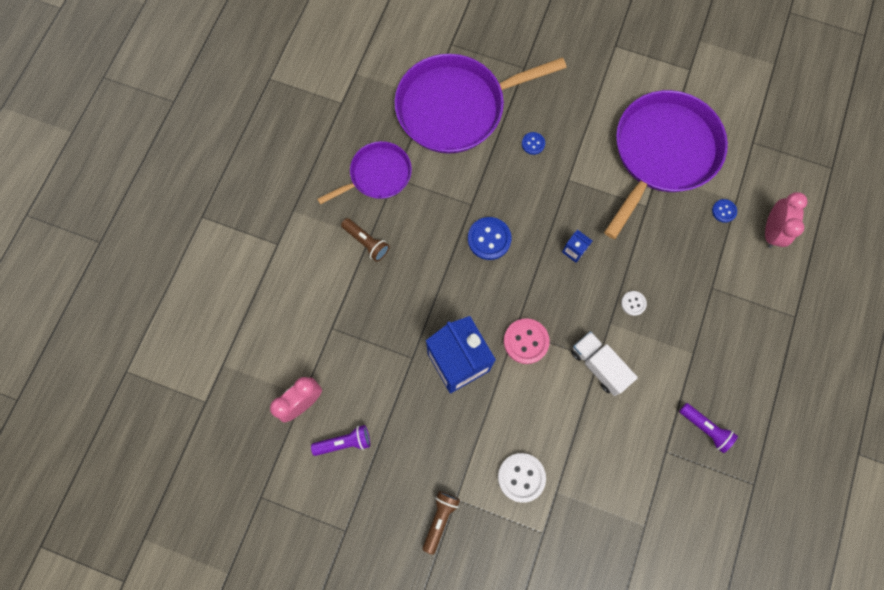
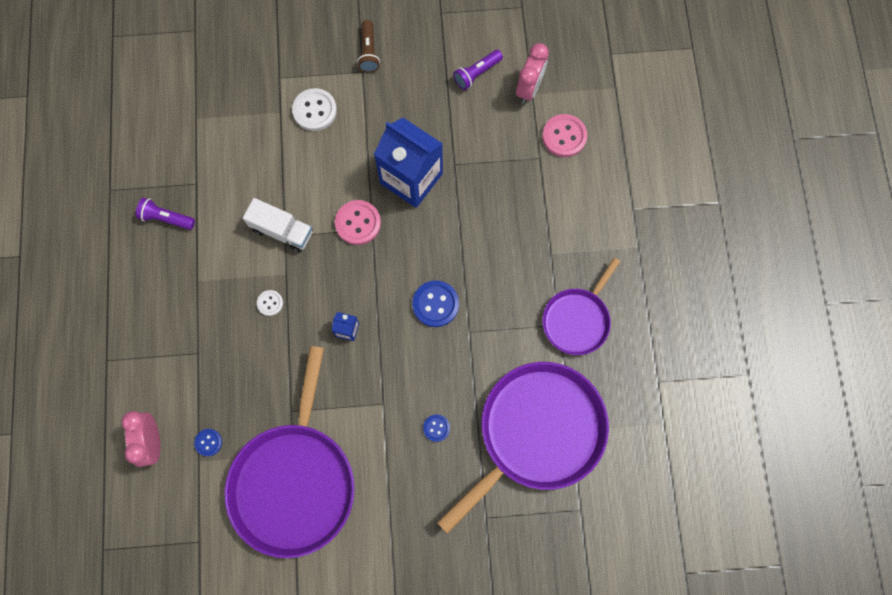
camera: 155 degrees right, 0 degrees up
brown flashlight [341,218,390,262] -> none
none -> pink button [542,114,587,157]

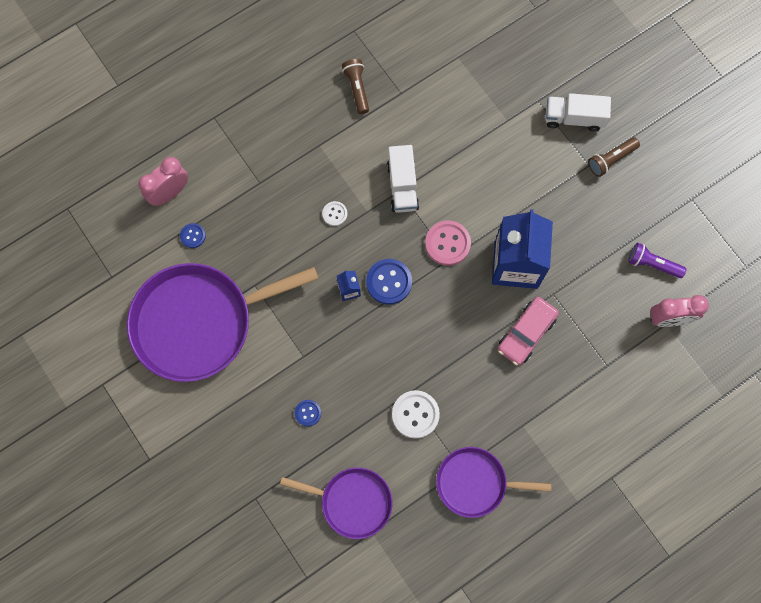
camera: 60 degrees right, 0 degrees up
purple flashlight [136,198,195,230] -> brown flashlight [342,59,369,114]
white button [292,88,337,131] -> white button moved to [392,390,440,439]
blue button [412,281,459,327] -> blue button moved to [366,259,412,304]
purple pan [437,362,609,534] -> purple pan [280,467,392,539], size x0.56
pink button [542,114,587,157] -> none
none -> pink car [498,297,559,366]
none -> white truck [545,93,611,131]

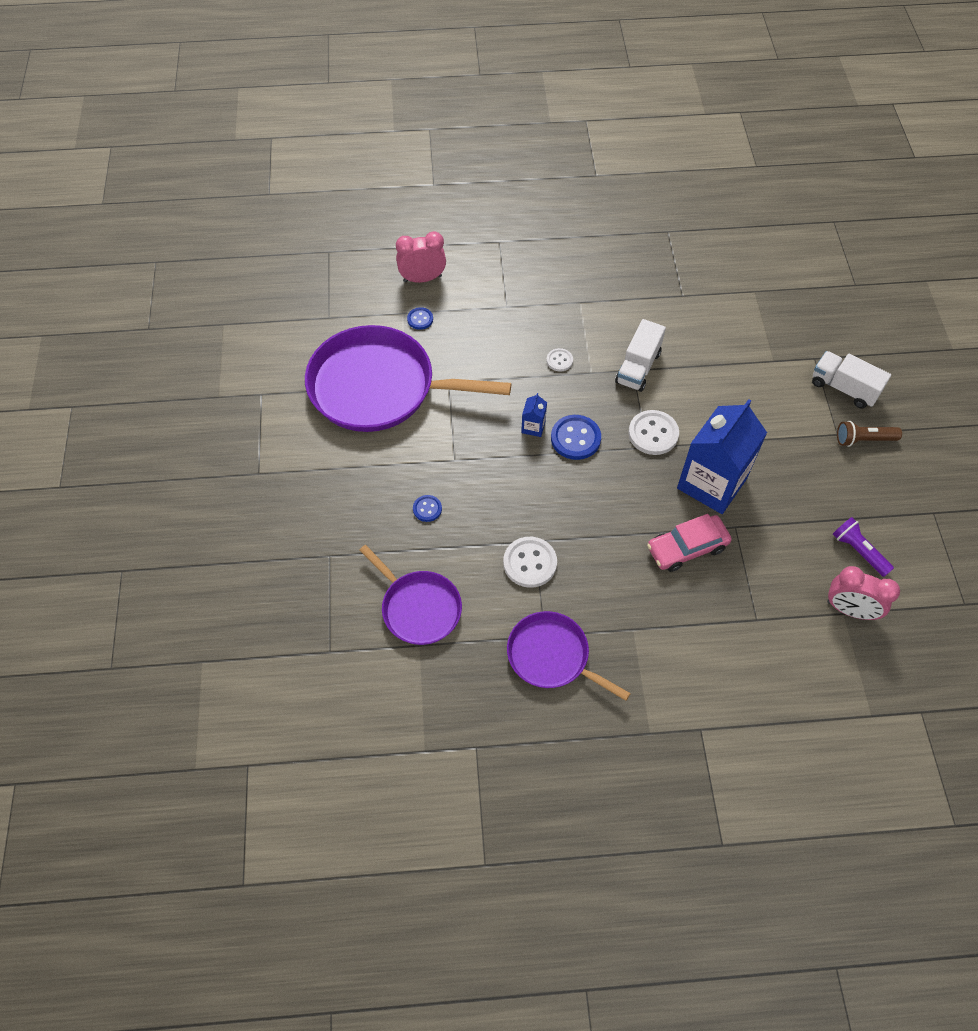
camera: 30 degrees right, 15 degrees down
brown flashlight [342,59,369,114] -> none
pink button [425,220,471,266] -> white button [628,410,679,455]

